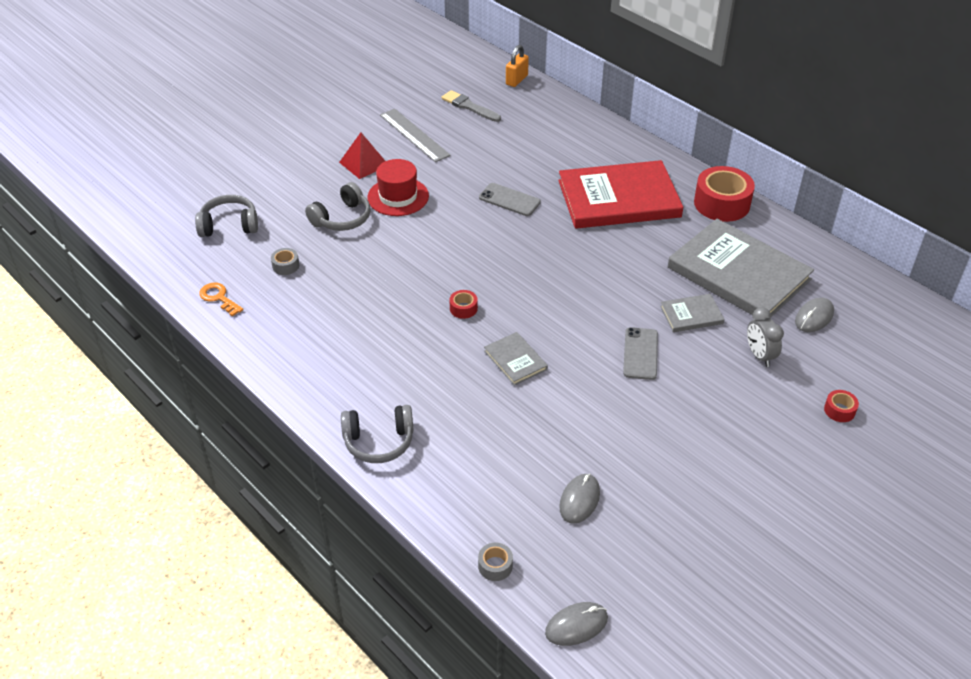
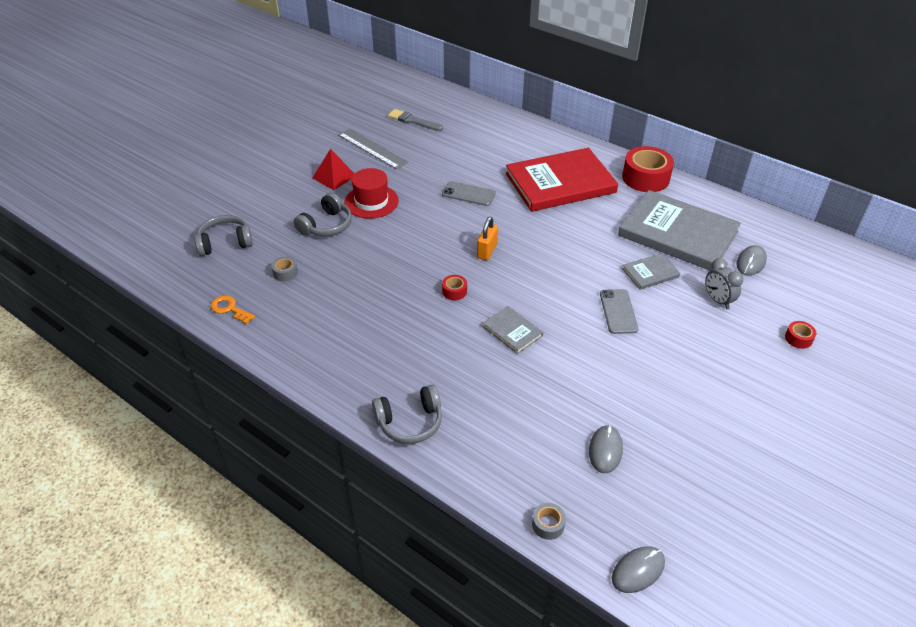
camera: 10 degrees left, 0 degrees up
orange padlock [506,45,529,87] -> orange padlock moved to [477,217,498,260]

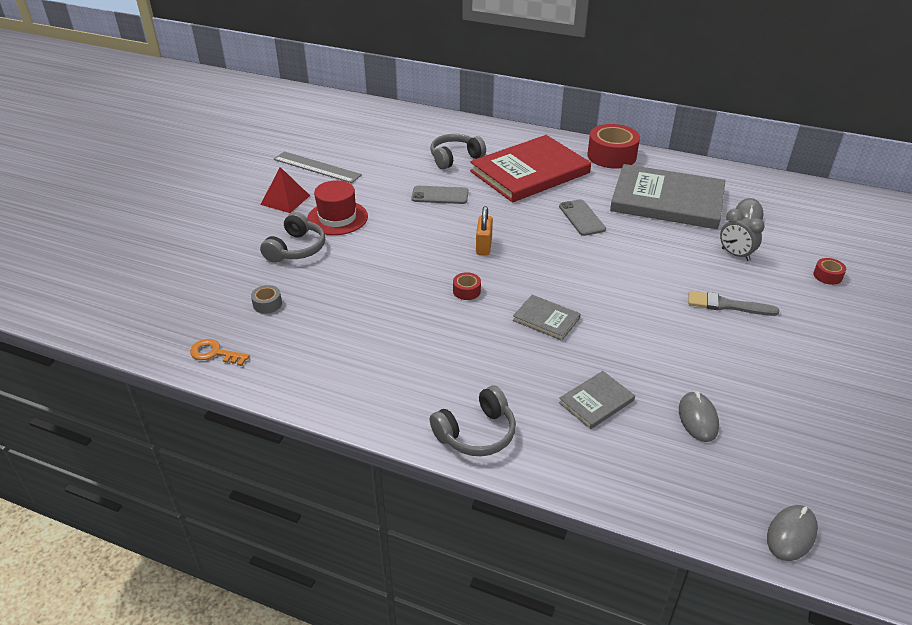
camera: 15 degrees left, 5 degrees down
grey headphones [194,215,253,256] -> grey headphones moved to [430,134,486,169]
grey brush [388,109,443,131] -> grey brush moved to [688,291,779,316]
grey tape [532,503,566,540] -> none
grey phone [600,289,638,334] -> grey phone moved to [559,199,606,236]
grey book [622,253,680,290] -> grey book moved to [559,371,635,429]

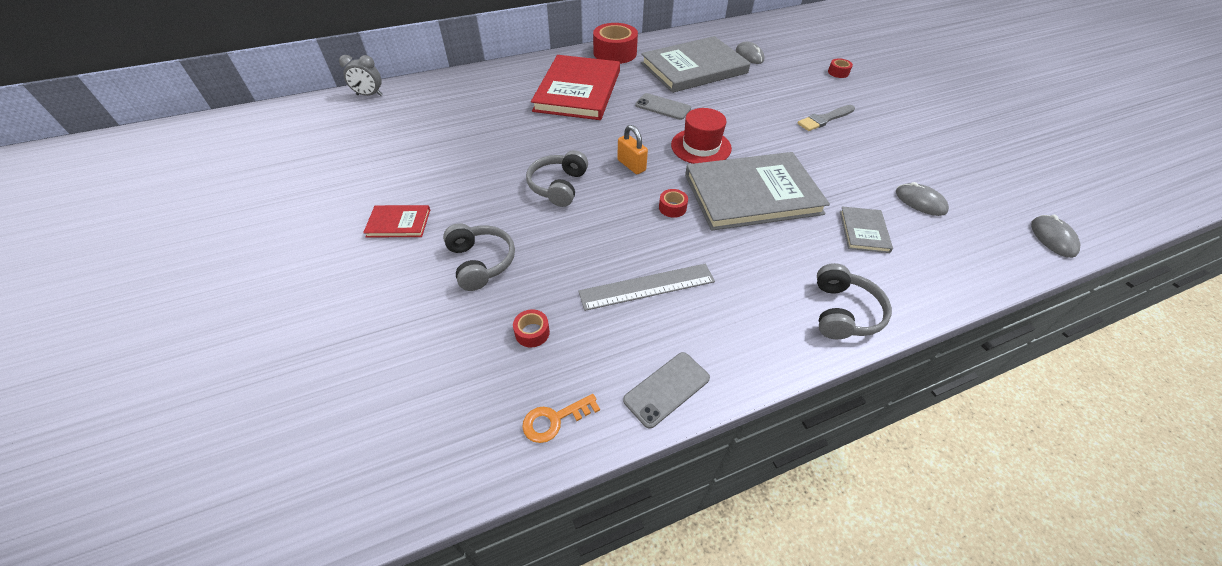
camera: 45 degrees left, 10 degrees up
grey tape [251,285,282,314] -> red tape [513,309,550,347]
red pyramid [260,167,310,213] -> red book [363,205,430,238]
grey ruler [273,151,362,183] -> grey ruler moved to [578,264,715,311]
red hat [307,180,368,235] -> red hat moved to [671,108,732,164]
grey phone [411,186,468,204] -> grey phone moved to [623,352,710,429]
grey headphones [430,134,486,169] -> grey headphones moved to [526,150,588,207]
grey book [513,295,581,341] -> grey book [685,152,830,231], size x2.26
grey clock [720,209,765,261] -> grey clock moved to [339,55,382,96]

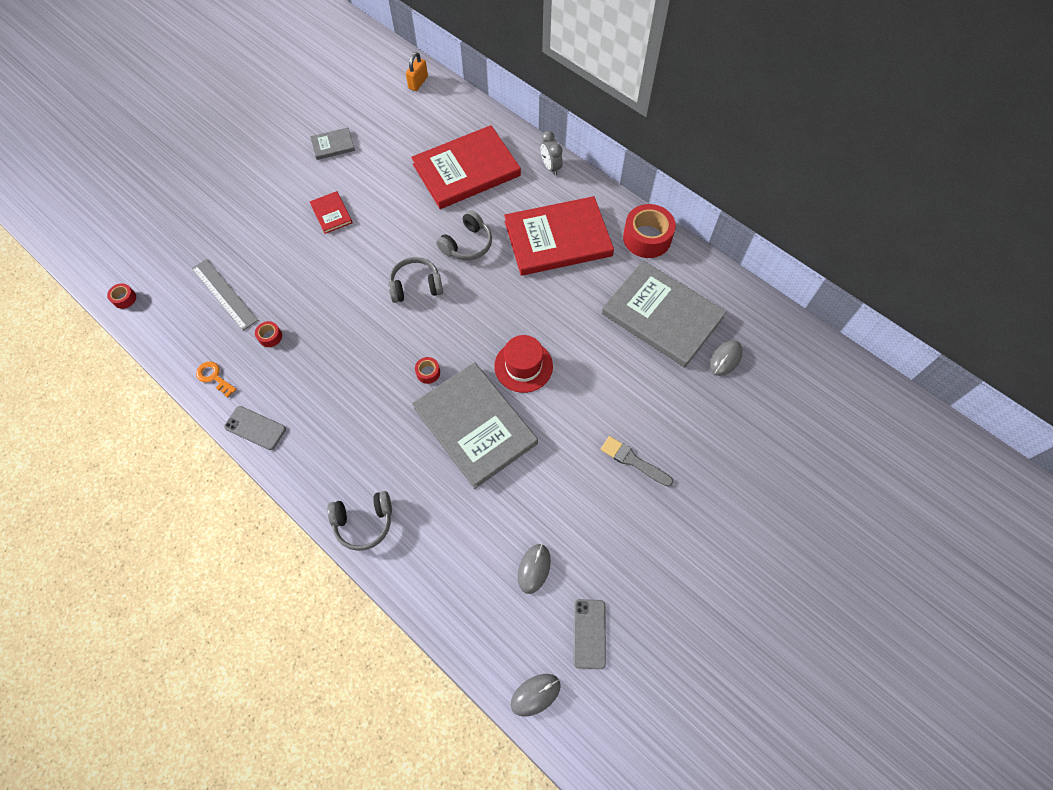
camera: 65 degrees right, 15 degrees up
grey clock [339,55,382,96] -> grey clock moved to [541,131,563,176]
grey headphones [443,223,515,291] -> grey headphones moved to [436,210,492,260]
grey ruler [578,264,715,311] -> grey ruler moved to [192,259,258,331]
orange padlock [617,125,648,174] -> orange padlock moved to [406,52,428,91]
grey phone [635,93,691,120] -> grey phone moved to [573,599,606,669]
red tape [828,58,853,78] -> red tape moved to [107,283,136,309]
grey book [840,206,893,253] -> grey book moved to [310,127,355,160]
none -> red book [411,125,521,209]

